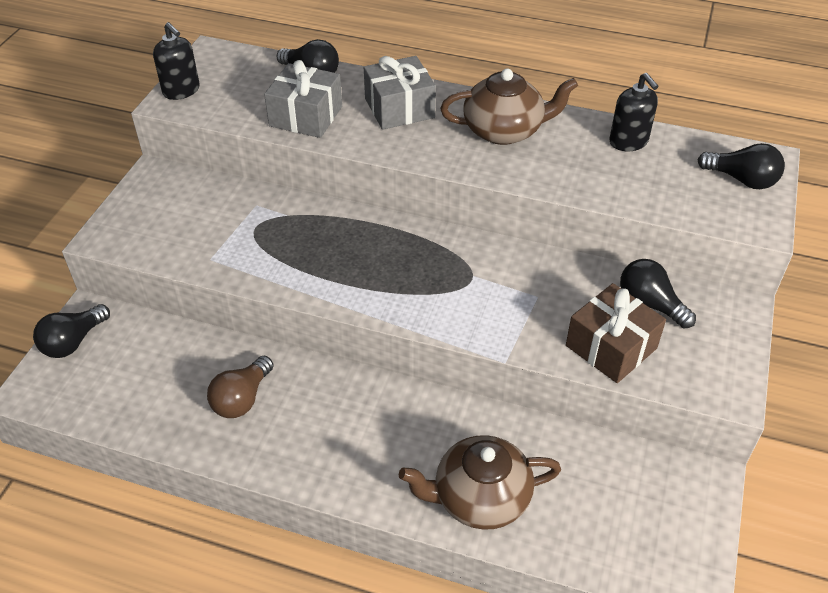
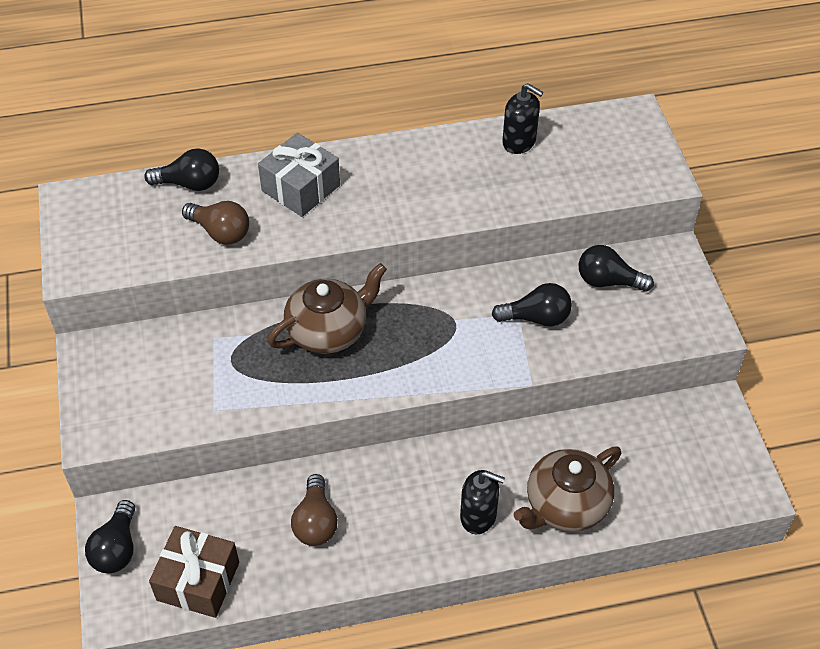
camera: 30 degrees left, 5 degrees up
black soap dispenser [153,22,200,100] -> black soap dispenser moved to [460,470,505,534]
grey gift [264,60,342,138] -> brown light bulb [182,201,249,245]
brown teapot [440,68,578,145] -> brown teapot moved to [268,263,387,354]
brown gift [566,283,666,383] -> brown gift moved to [149,526,239,618]
black light bulb [698,143,785,189] -> black light bulb moved to [492,283,572,327]

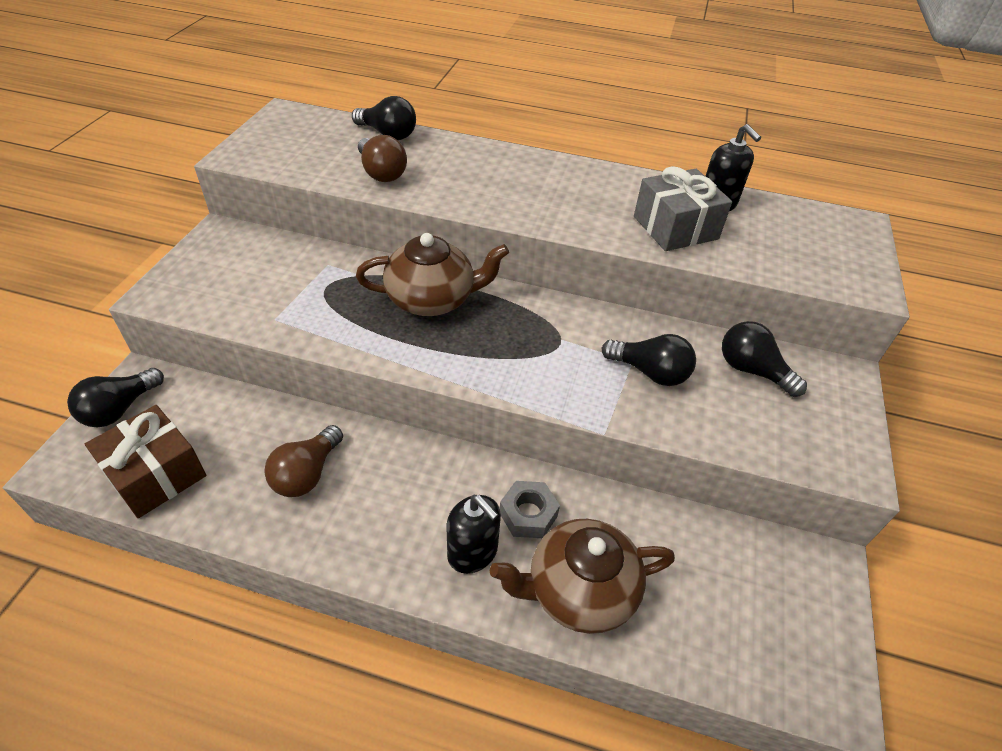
camera: 25 degrees right, 5 degrees down
grey gift [258,133,340,217] -> grey gift moved to [634,166,732,251]
none -> grey nut [500,481,560,538]

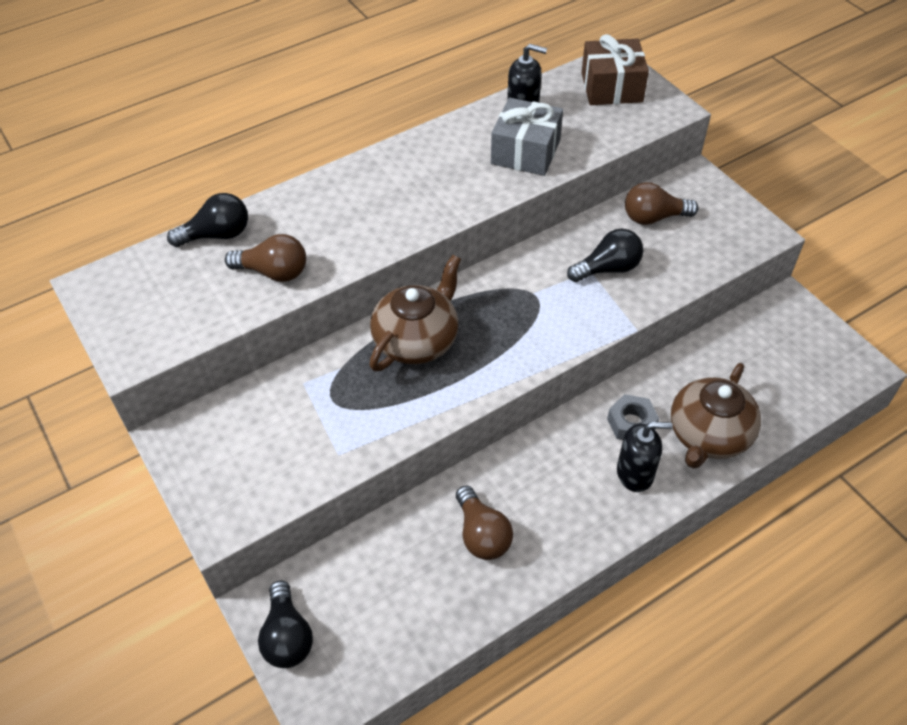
camera: 45 degrees left, 5 degrees up
brown gift [85,405,206,518] -> brown gift moved to [581,34,649,105]
black light bulb [722,321,807,397] -> brown light bulb [625,182,699,225]

